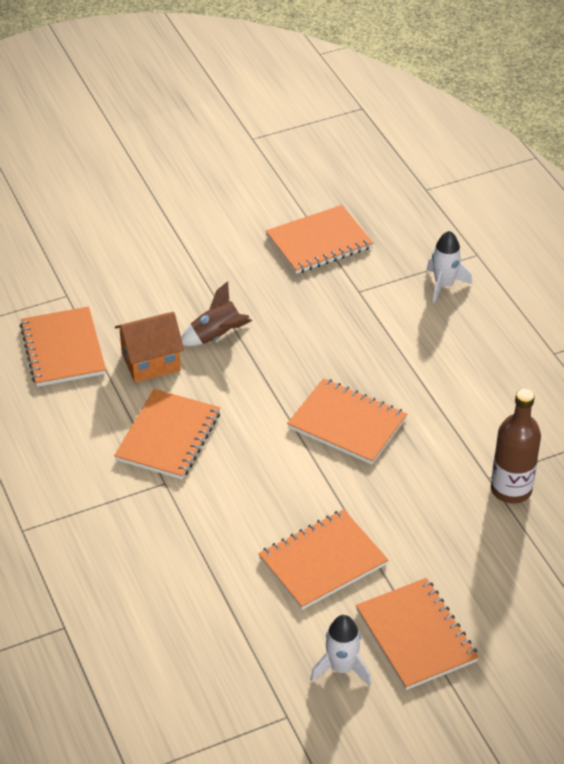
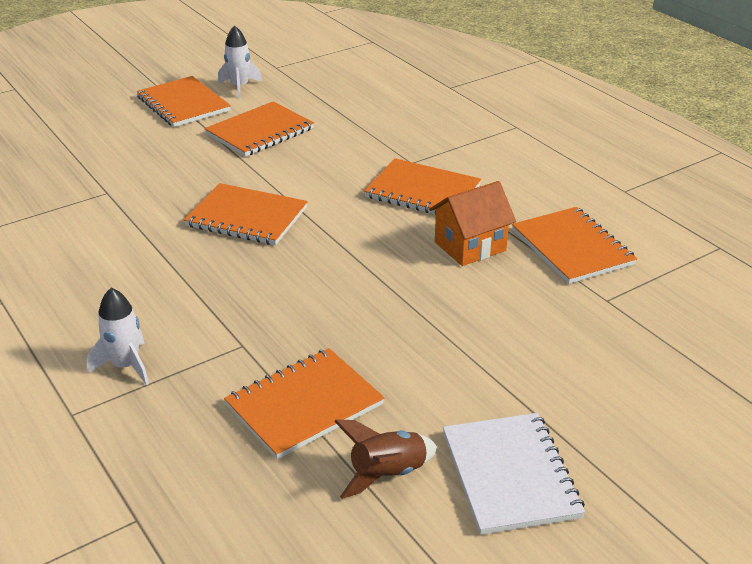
camera: 170 degrees right, 10 degrees down
orange notebook [114,389,220,479] -> orange notebook turned 75 degrees counterclockwise [364,158,481,215]
brown rocket [181,281,252,346] -> brown rocket moved to [334,419,437,499]
brown bottle [491,389,541,503] -> none
none -> white notebook [443,413,585,535]

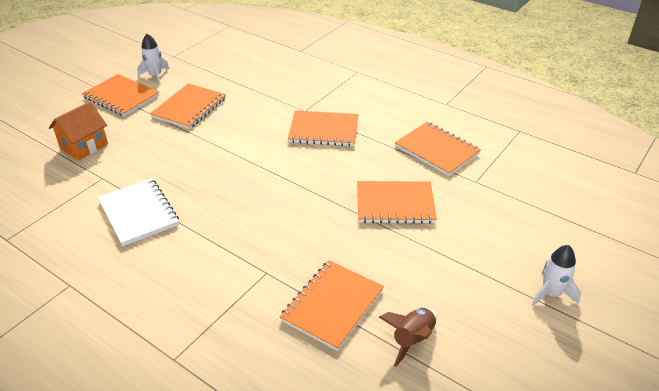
camera: 20 degrees left, 5 degrees up
white rocket [87,288,149,385] -> white rocket moved to [532,245,581,307]
orange notebook [184,183,308,245] -> orange notebook moved to [357,181,437,224]
orange house [429,181,516,266] -> orange house moved to [49,102,108,161]
white notebook [443,413,585,535] -> white notebook moved to [98,178,179,246]

